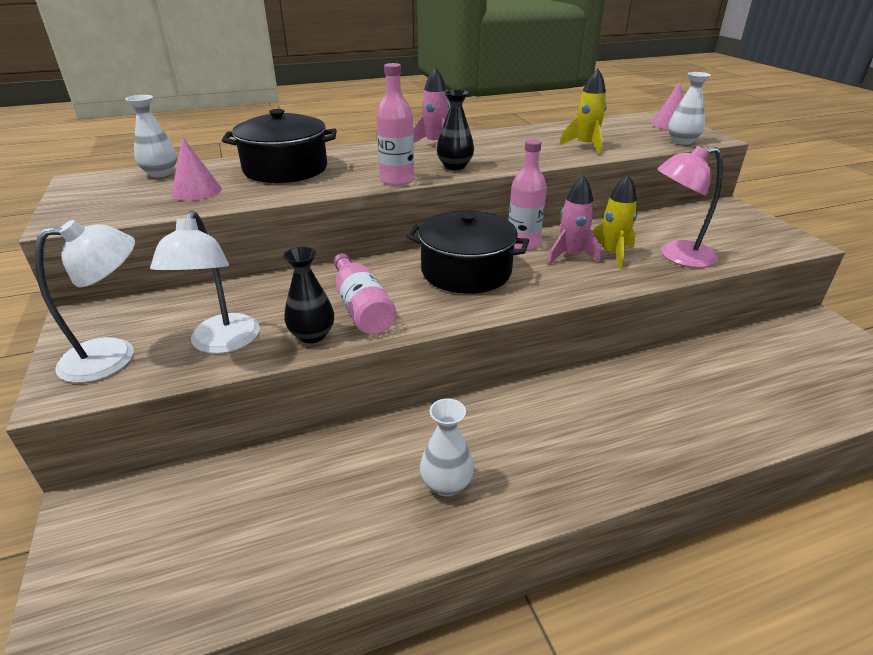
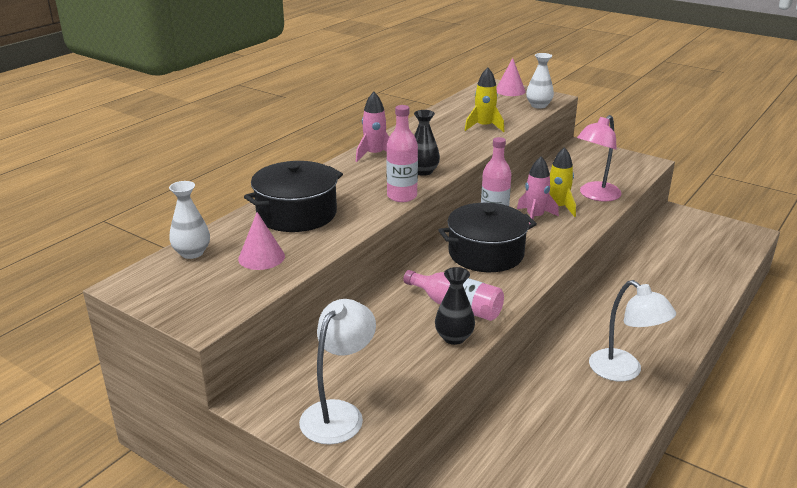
camera: 35 degrees left, 5 degrees down
white lamp [150,210,260,354] -> white lamp moved to [589,280,676,381]
white vase [420,398,474,496] -> none

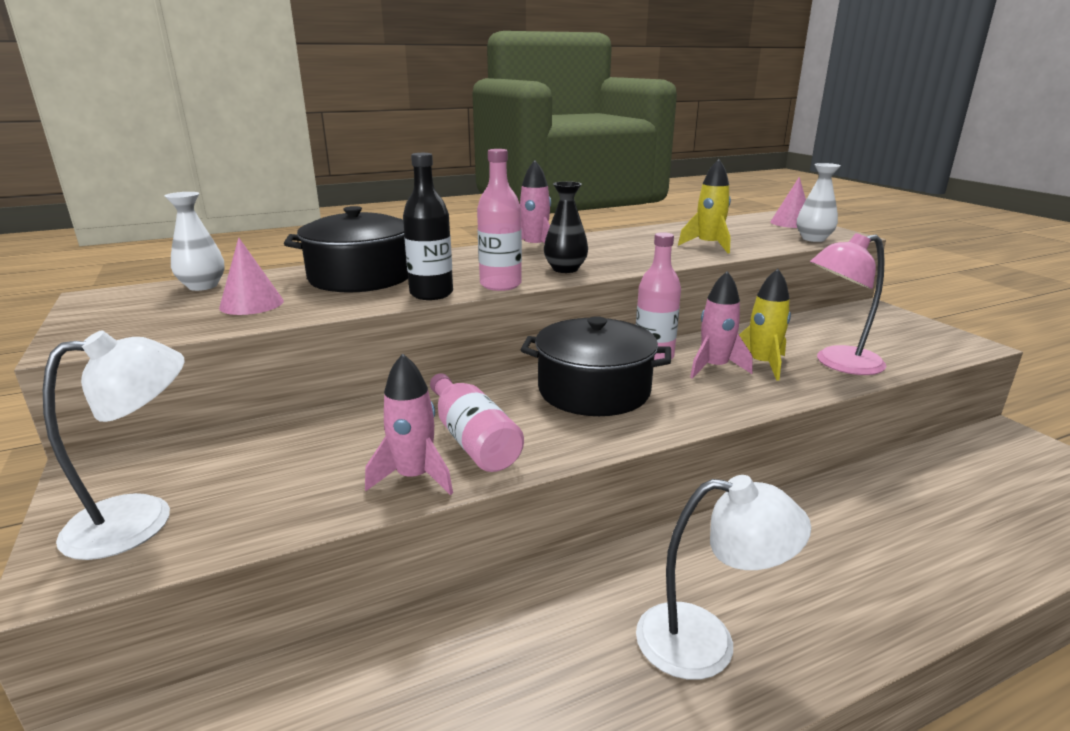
camera: 30 degrees right, 5 degrees down
black vase [435,267,475,345] -> pink rocket [365,353,453,495]
white lamp [589,280,676,381] -> white lamp turned 75 degrees counterclockwise [636,475,811,680]
none -> black bottle [403,153,453,300]

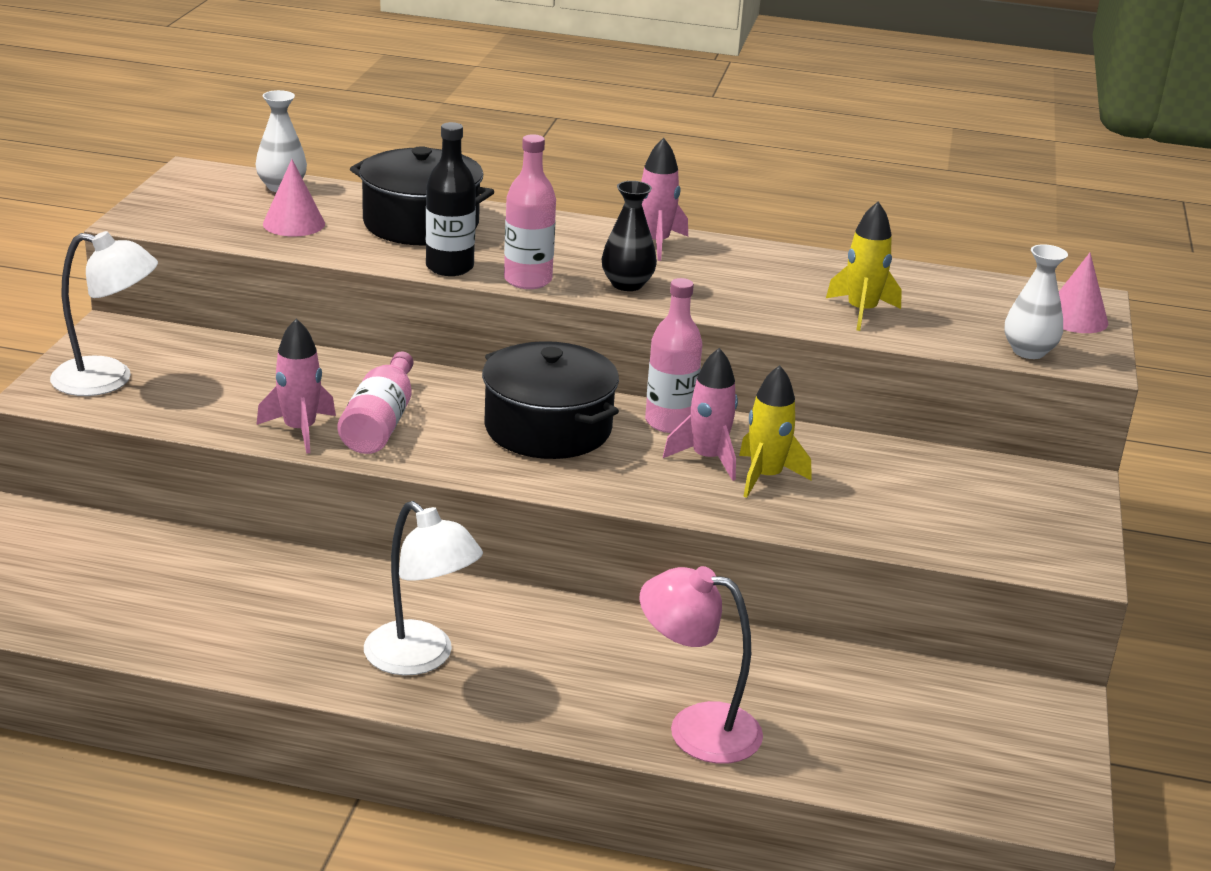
camera: 35 degrees right, 5 degrees up
pink lamp [810,233,886,375] -> pink lamp moved to [640,566,763,764]

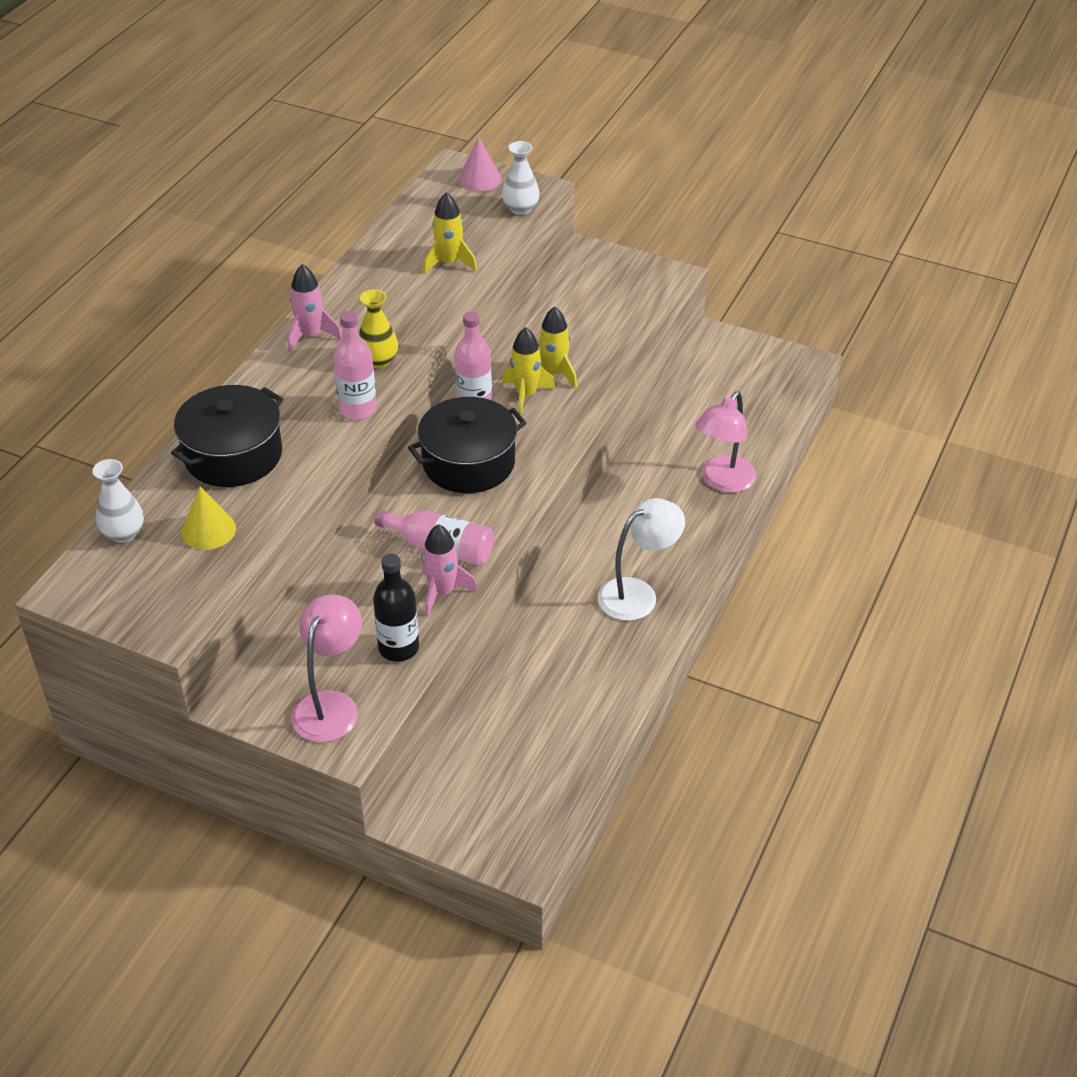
camera: 75 degrees left, 15 degrees up
white lamp [50,231,158,396] -> pink lamp [291,594,362,742]
pink cone [263,159,325,236] -> yellow cone [181,487,236,550]
black bottle [426,122,476,276] -> black bottle moved to [373,554,419,662]
black vase [602,181,657,291] -> yellow vase [359,289,398,368]
pink rocket [663,348,738,481] -> yellow rocket [502,327,556,415]

